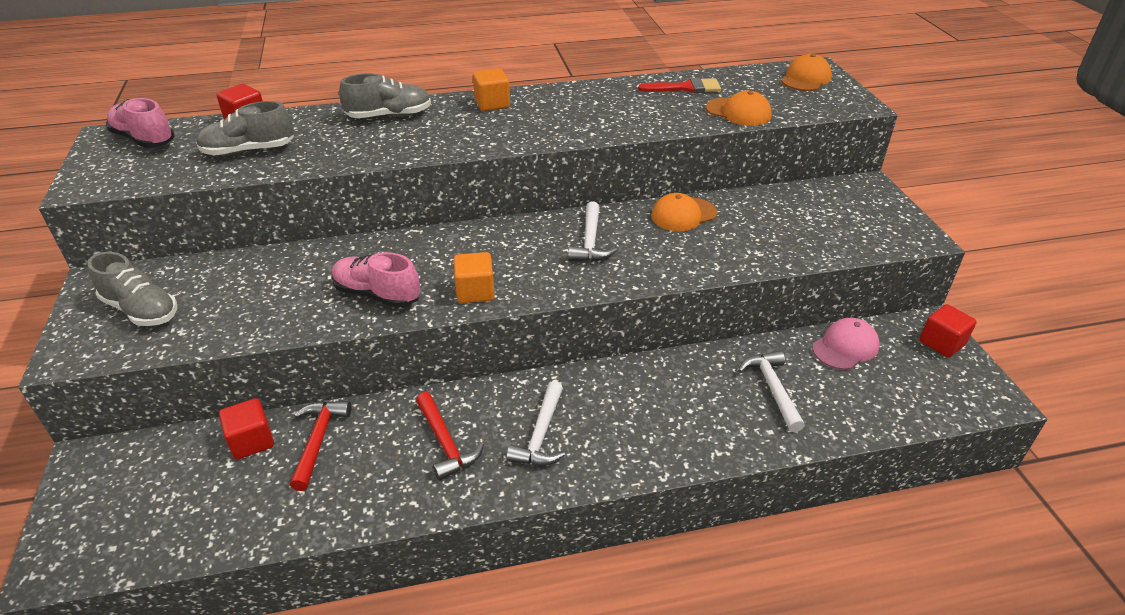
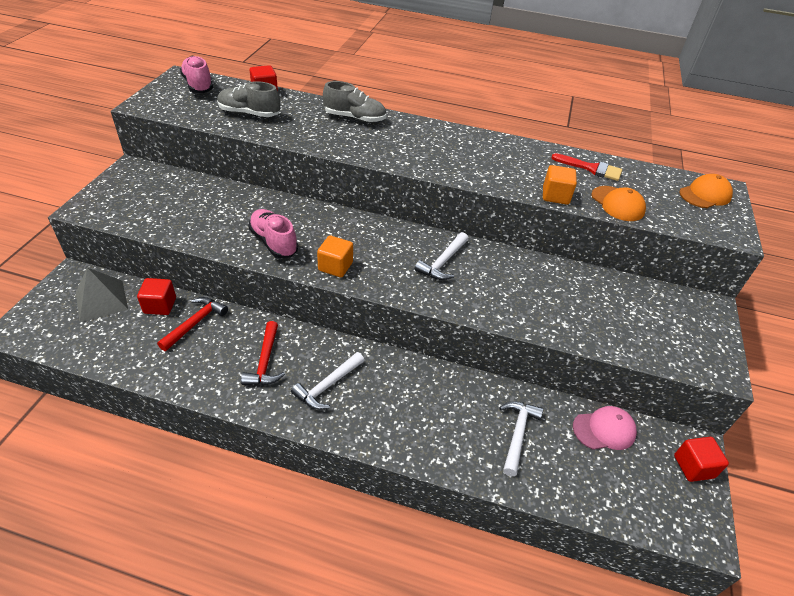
camera: 25 degrees right, 5 degrees up
grey shoe [88,252,177,326] -> none
orange cube [473,68,510,111] -> orange cube moved to [543,165,577,205]
orange cap [651,193,717,231] -> none
none -> grey pyramid [76,267,128,322]

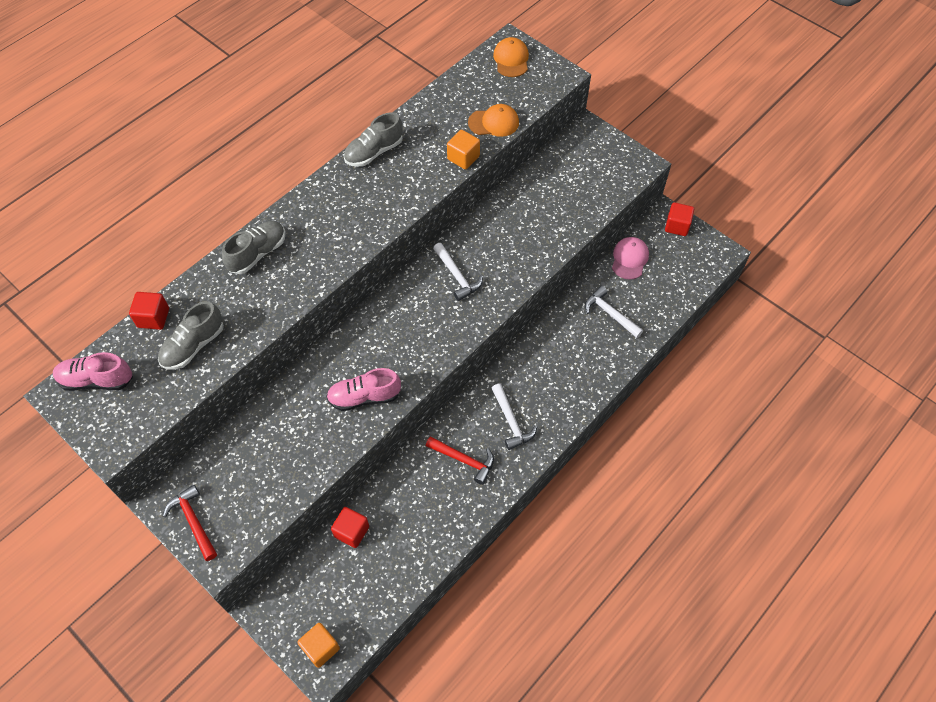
camera: 60 degrees left, 15 degrees up
grey pyramid [76,267,128,322] -> none
red hammer [157,297,228,351] -> red hammer moved to [163,485,217,561]
orange cube [317,236,353,277] -> orange cube moved to [297,623,340,668]
red brush [551,153,622,181] -> none
none -> grey shoe [344,112,403,167]

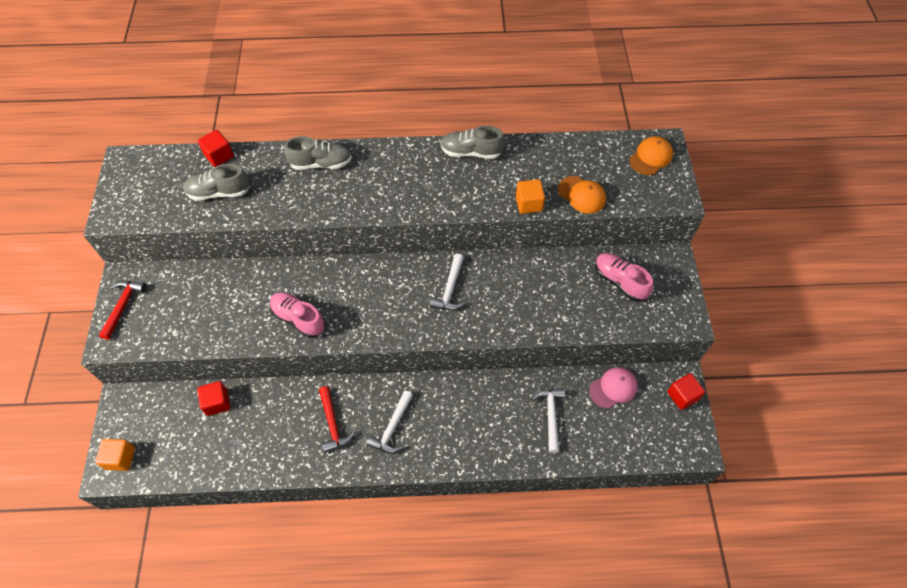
camera: 45 degrees right, 0 degrees up
pink shoe [53,352,133,391] -> pink shoe moved to [595,253,653,302]

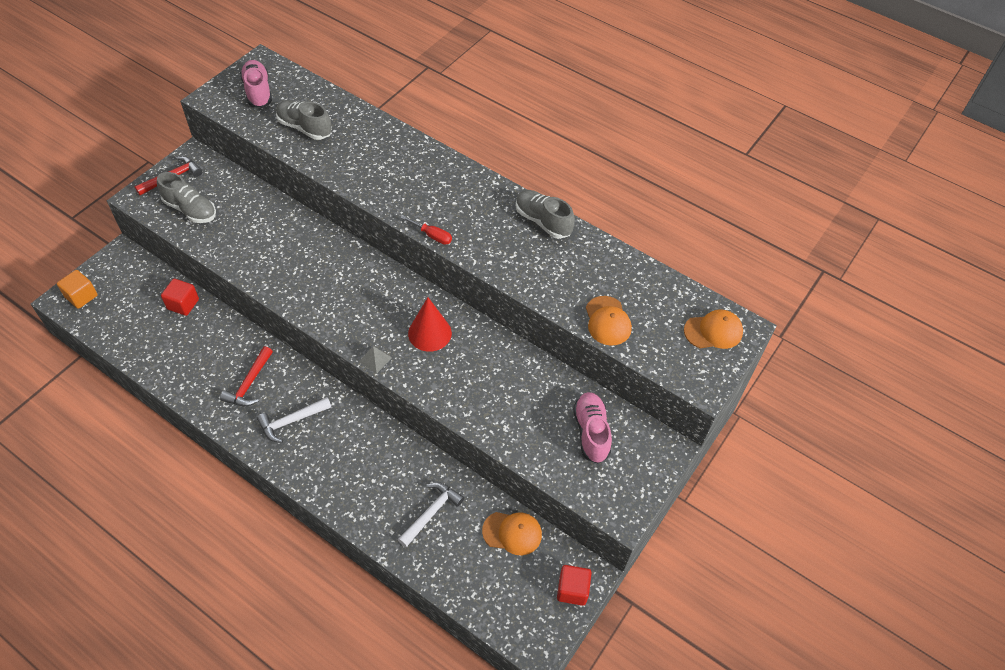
camera: 35 degrees right, 5 degrees down
red cube [198,130,234,167] -> none
pink shoe [269,292,325,338] -> pink shoe moved to [240,60,272,108]
grey shoe [284,136,352,170] -> grey shoe moved to [157,172,216,223]
white hammer [430,254,465,310] -> red cone [408,297,452,352]
orange cube [516,179,545,214] -> none
pink cap [589,367,638,409] -> orange cap [482,512,542,555]
none -> grey pyramid [358,346,392,374]
none -> red screwdriver [400,215,452,245]

